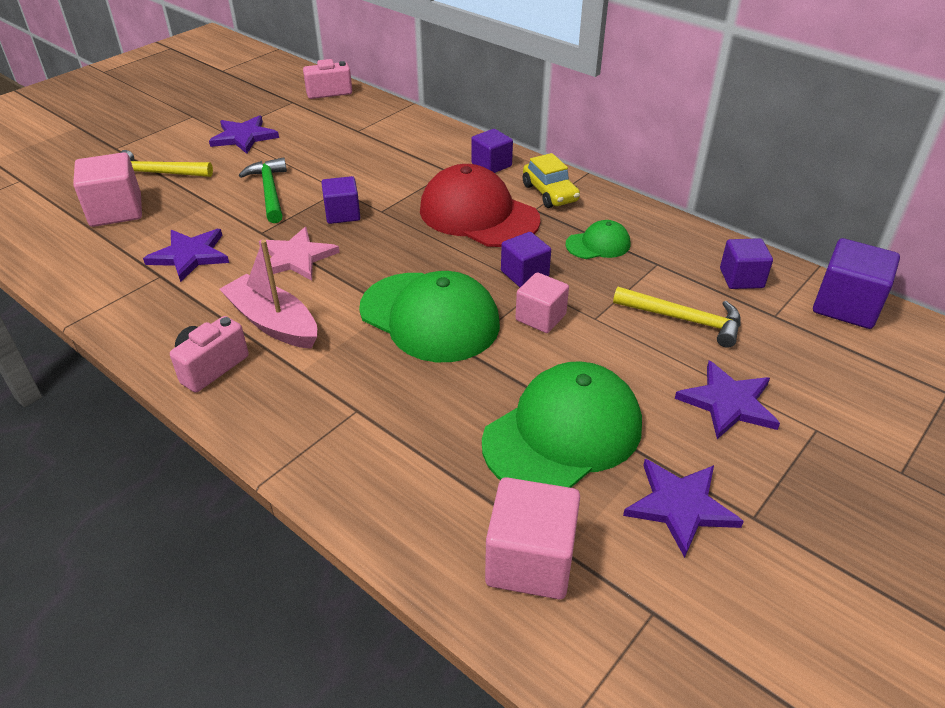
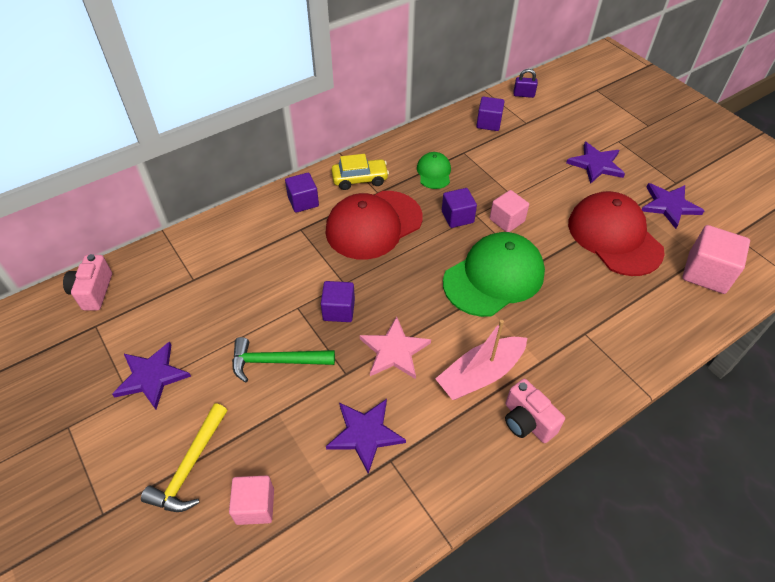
camera: 75 degrees left, 10 degrees up
pink cube [73,152,142,227] -> pink cube [229,475,274,525], size x0.66
green cap [482,361,642,488] -> red cap [568,191,665,276]
yellow hammer [613,287,741,348] -> none
purple cube [813,238,900,329] -> purple padlock [514,69,538,98]

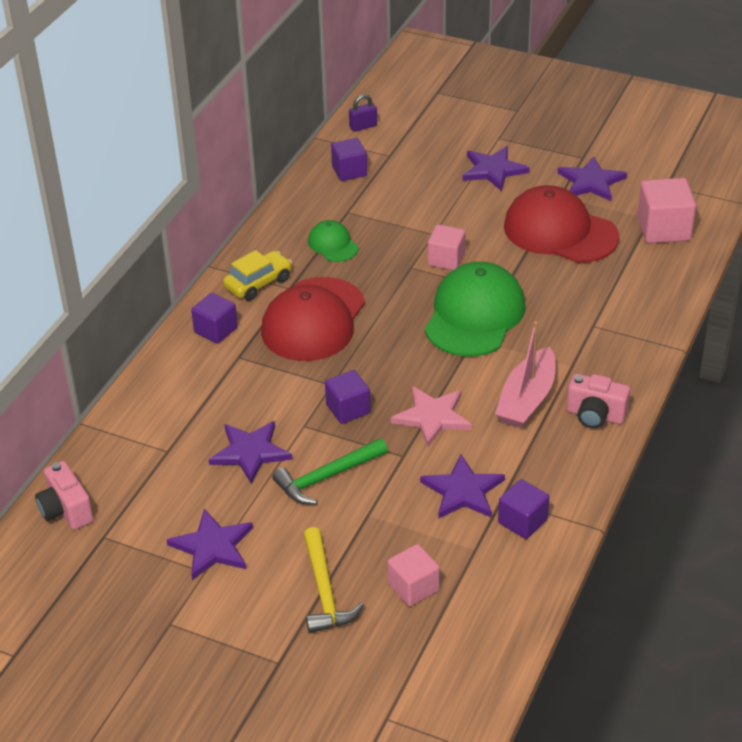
camera: 30 degrees left, 10 degrees down
purple cube [442,188,477,228] -> purple cube moved to [498,479,549,539]
none -> purple star [209,421,292,484]

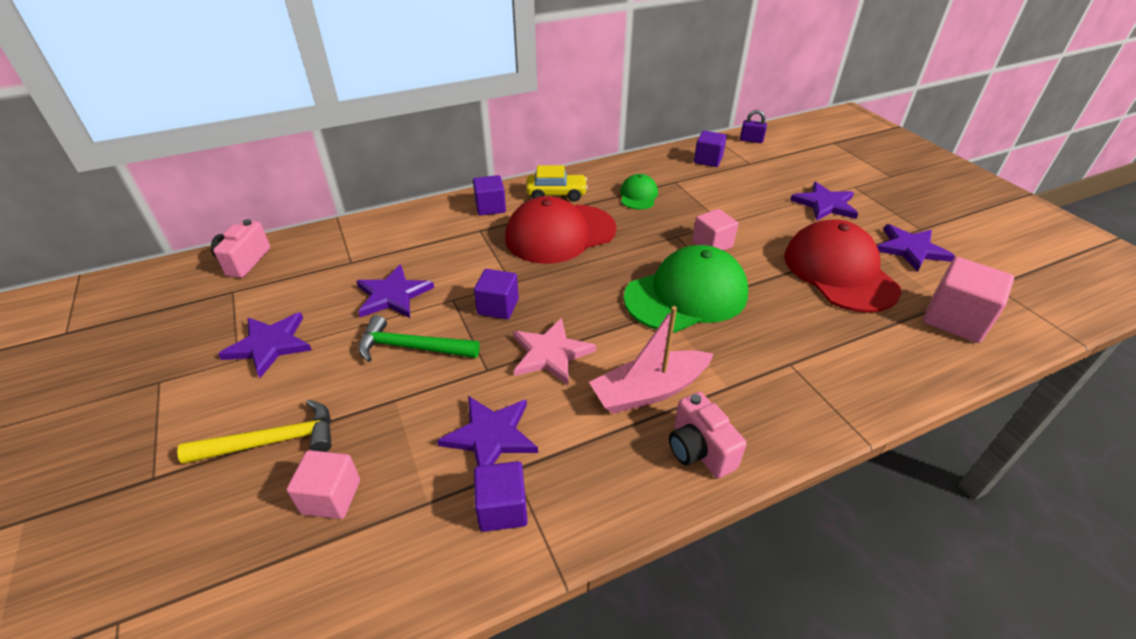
camera: 40 degrees right, 0 degrees up
yellow hammer [304,527,364,633] -> yellow hammer turned 135 degrees counterclockwise [177,399,332,464]

